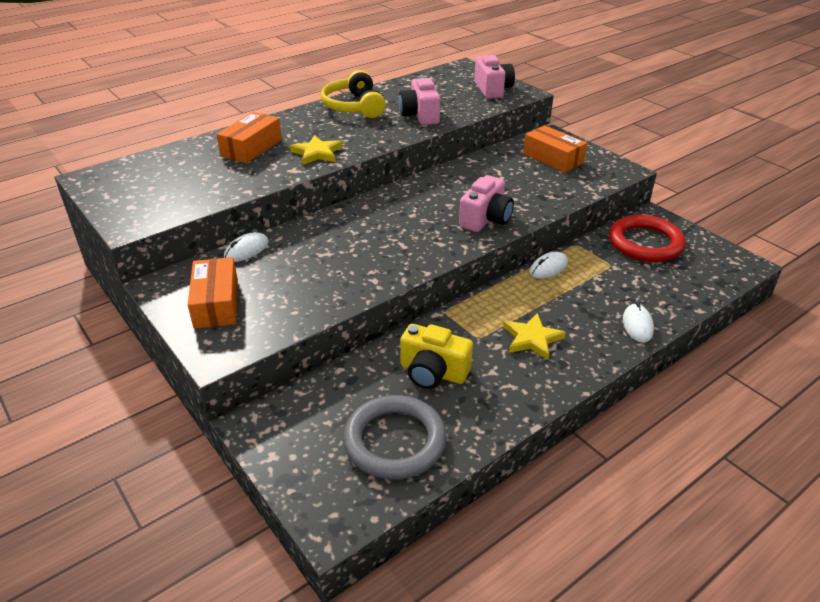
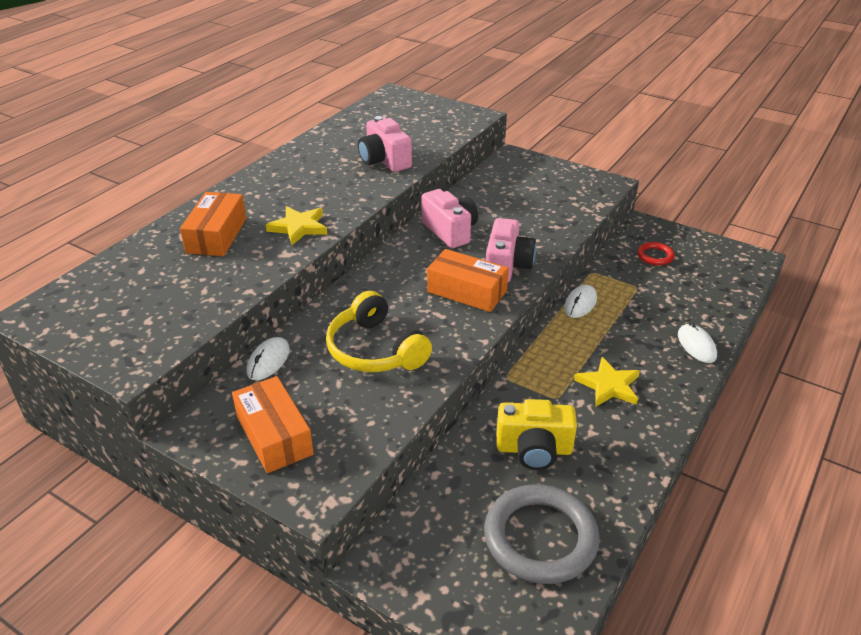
camera: 20 degrees left, 0 degrees up
yellow headphones [321,70,386,118] -> yellow headphones moved to [326,291,432,372]
pink camera [474,55,515,99] -> pink camera moved to [421,189,478,248]
orange box [523,125,587,173] -> orange box moved to [427,249,509,312]
red ring [609,215,686,262] -> red ring [637,242,675,265], size x0.48

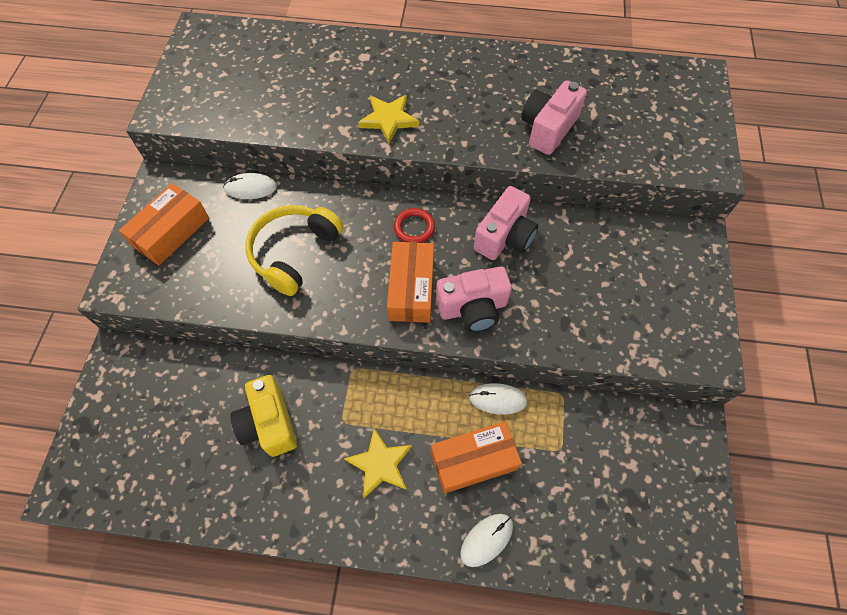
camera: 65 degrees right, 25 degrees up
orange box [180,192,246,256] -> orange box moved to [431,421,522,494]
grey ring [484,484,600,584] -> none
red ring [637,242,675,265] -> red ring moved to [394,208,435,243]

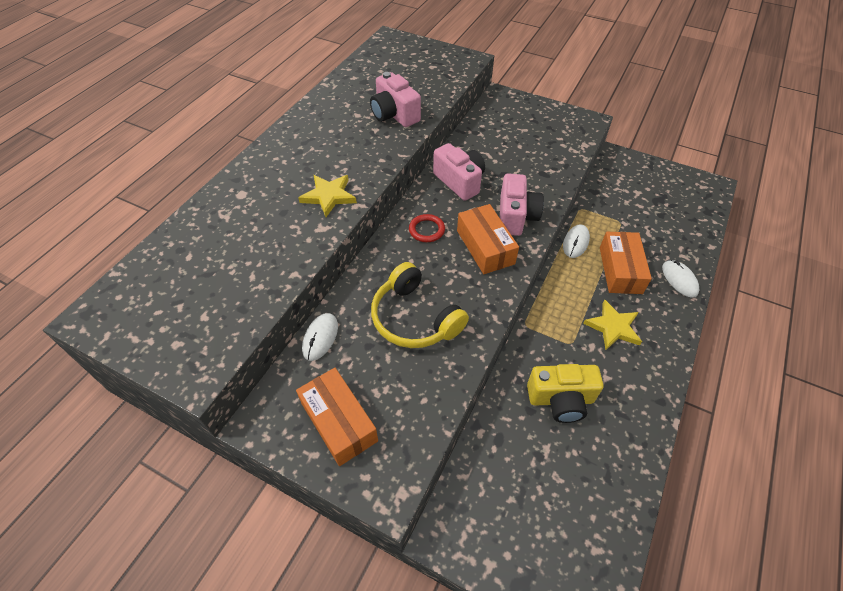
camera: 70 degrees left, 10 degrees down
orange box [387,242,434,323] -> orange box turned 45 degrees clockwise [457,204,519,274]

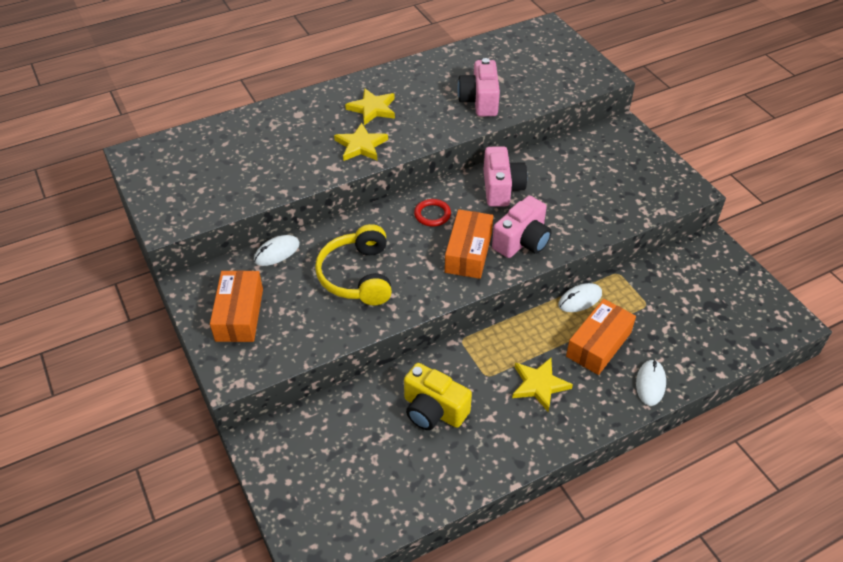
camera: 35 degrees right, 5 degrees down
none -> yellow star [345,88,395,125]

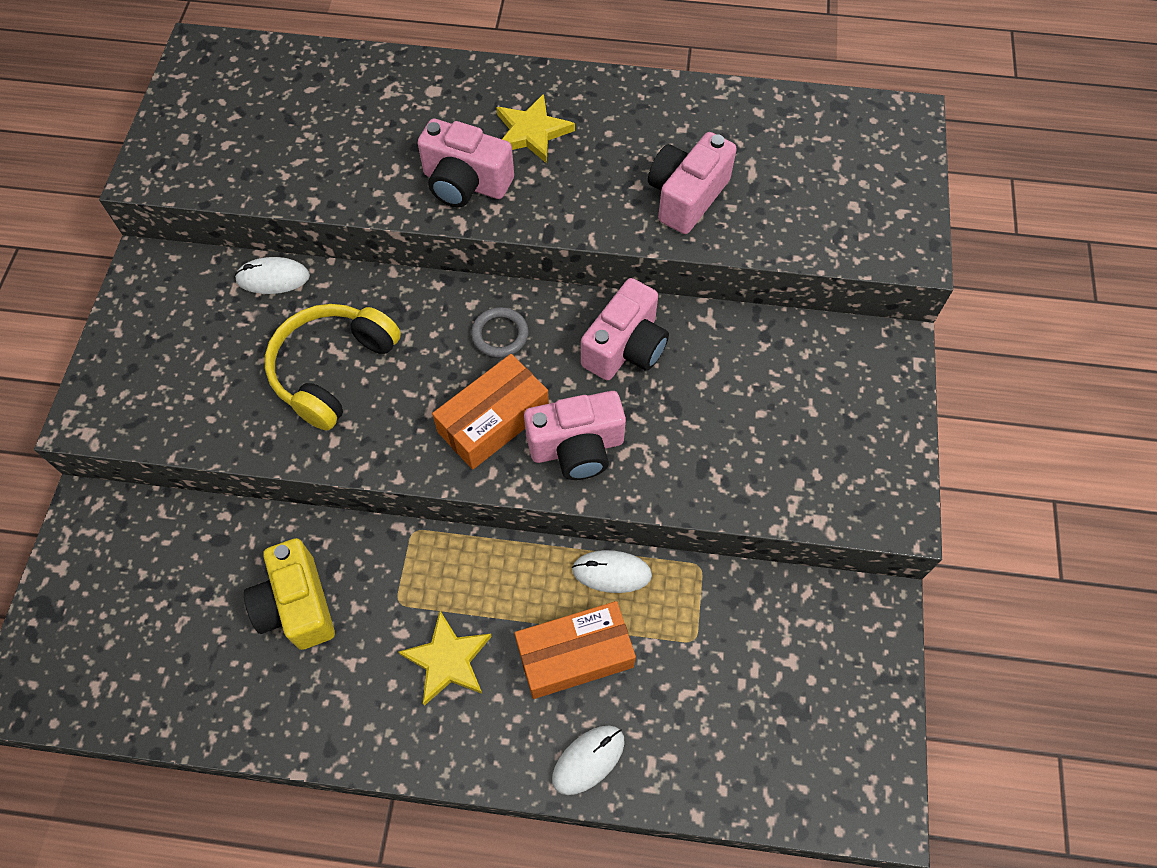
camera: 35 degrees right, 15 degrees up
orange box [210,270,263,342] -> none
yellow star [334,123,388,161] -> pink camera [418,119,514,207]
red ring [414,199,451,226] -> grey ring [471,307,529,358]

